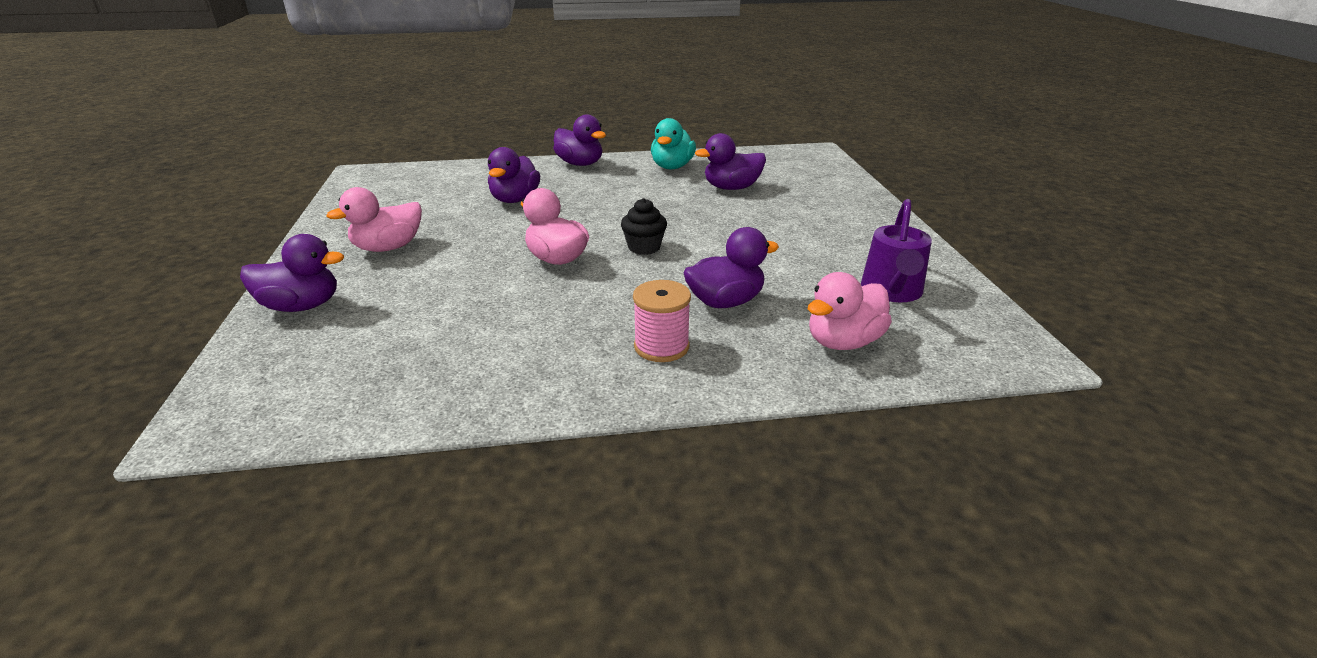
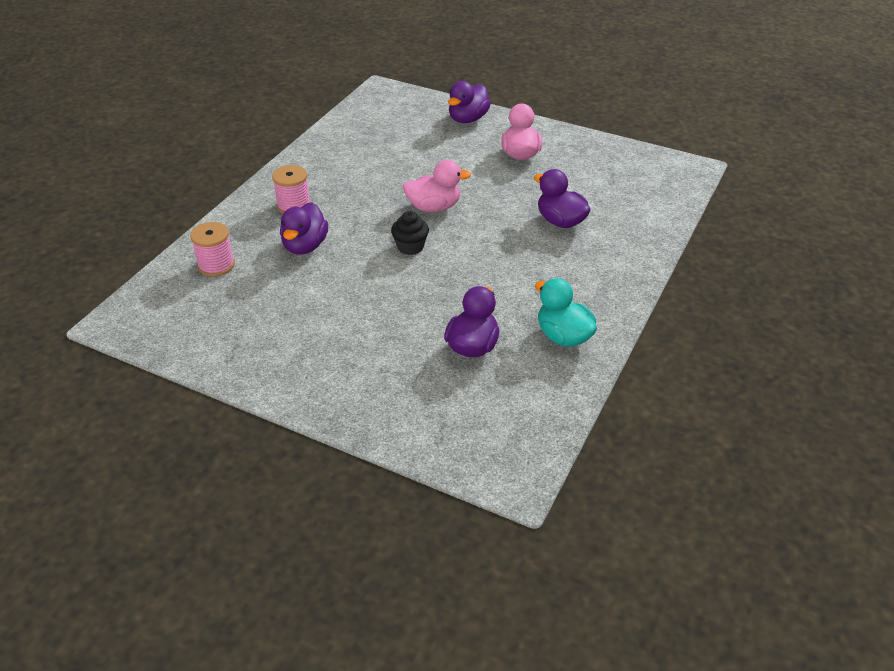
camera: 125 degrees right, 10 degrees up
purple duck [553,114,606,166] -> none
pink duck [808,272,892,350] -> pink spool [190,222,235,277]
purple watering can [861,199,932,302] -> none

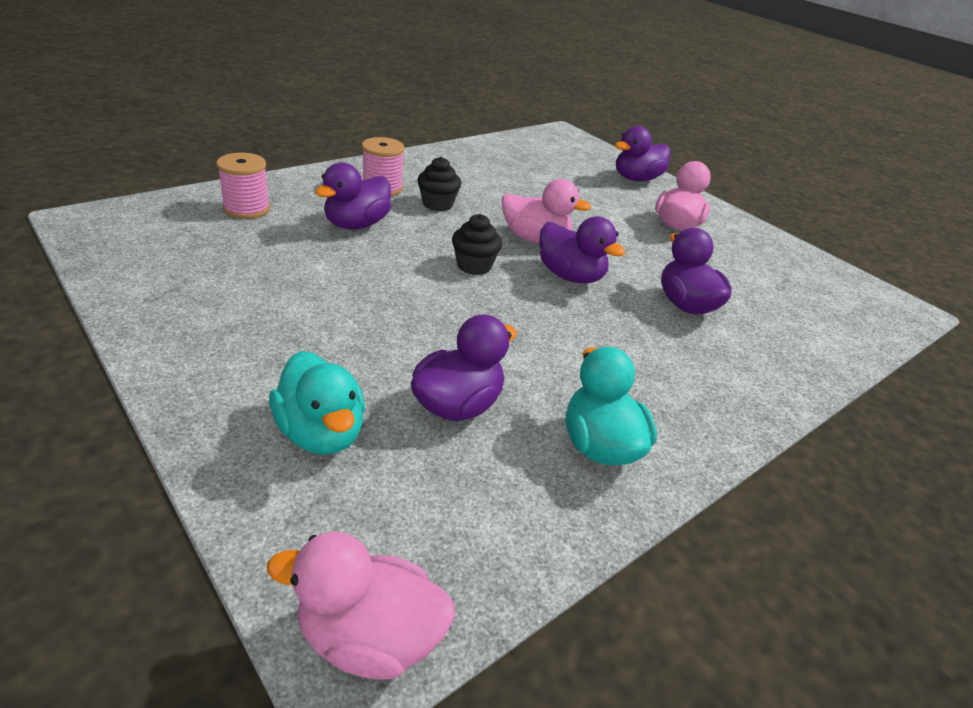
camera: 20 degrees right, 5 degrees down
none -> pink duck [267,532,455,680]
none -> turquoise duck [269,351,365,455]
none -> black cupcake [417,157,461,211]
none -> purple duck [539,216,625,283]

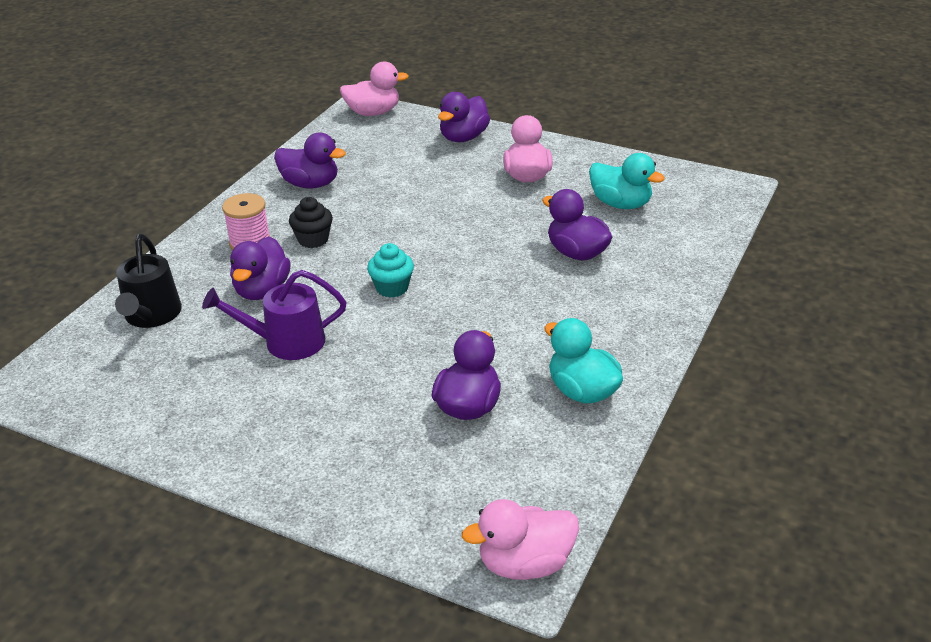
camera: 20 degrees left, 0 degrees up
pink spool [216,153,270,219] -> black watering can [115,234,182,328]
turquoise duck [269,351,365,455] -> turquoise duck moved to [589,153,665,209]
black cupcake [452,214,502,275] -> turquoise cupcake [367,243,414,298]
pink duck [502,179,591,243] -> pink duck moved to [340,62,408,116]
purple duck [539,216,625,283] -> purple duck moved to [274,132,346,189]
none -> purple watering can [202,270,346,360]

